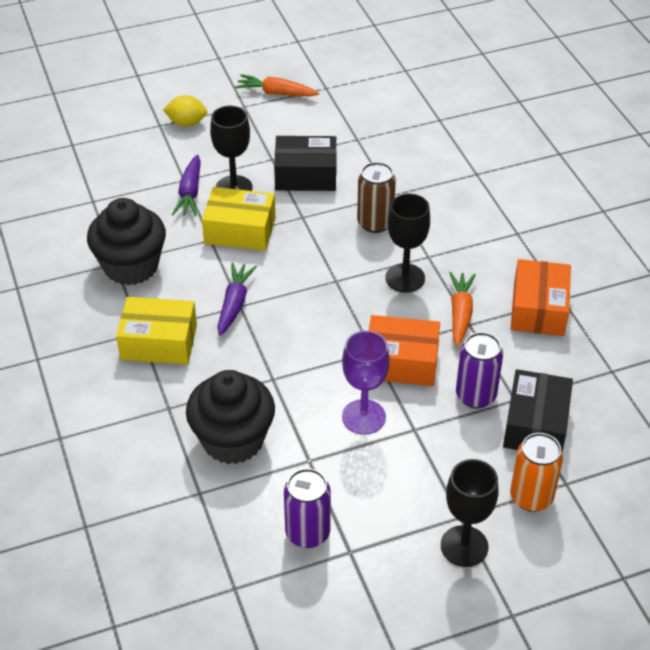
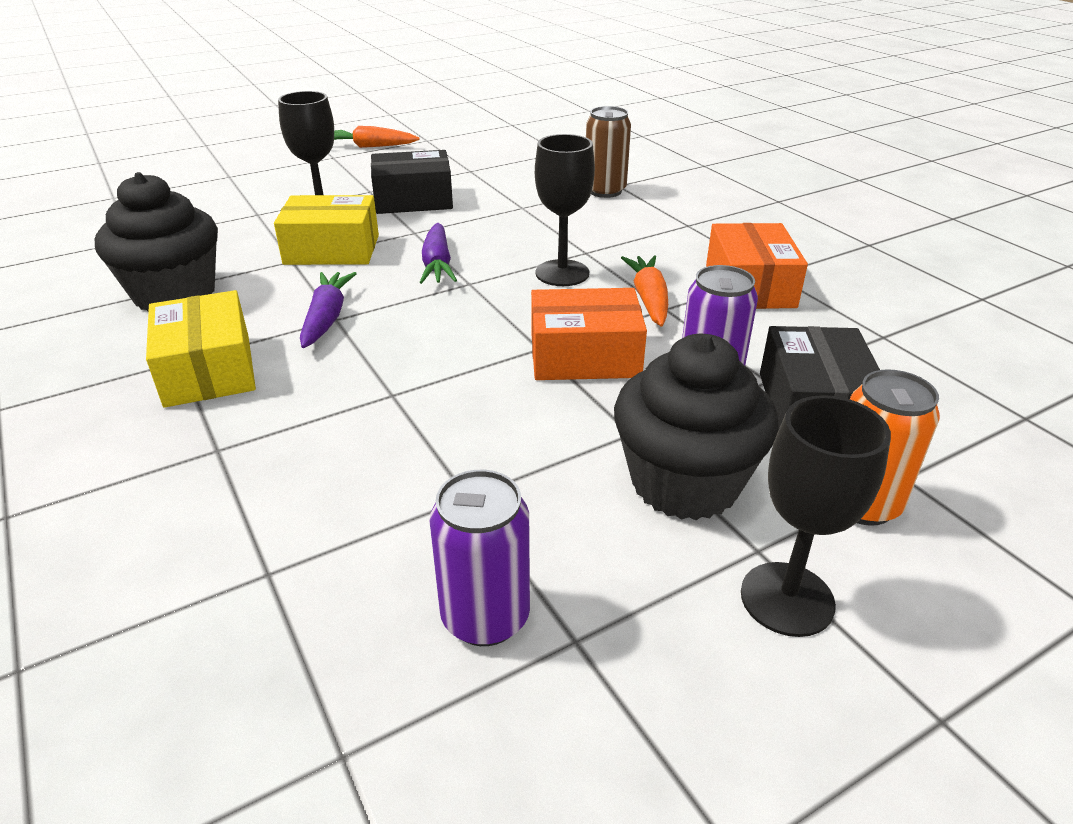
camera: 10 degrees left, 10 degrees down
yellow box [116,297,197,365] -> yellow box turned 75 degrees clockwise [146,290,256,408]
yellow lemon [163,95,207,127] -> none
purple carrot [172,155,201,216] -> purple carrot moved to [420,223,457,284]
black cupcake [186,370,275,464] -> black cupcake moved to [614,334,779,520]
purple goblet [342,330,390,435] -> none
brown can [357,162,396,233] -> brown can moved to [586,106,631,198]

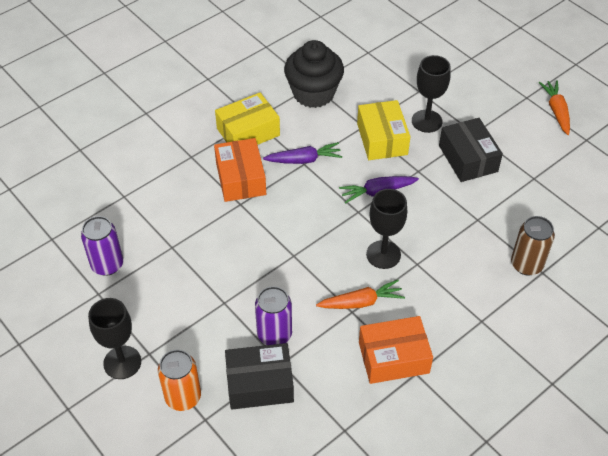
camera: 80 degrees right, 15 degrees up
orange box [531,288,647,380] -> orange box moved to [214,138,266,202]
black cupcake [614,334,779,520] -> none

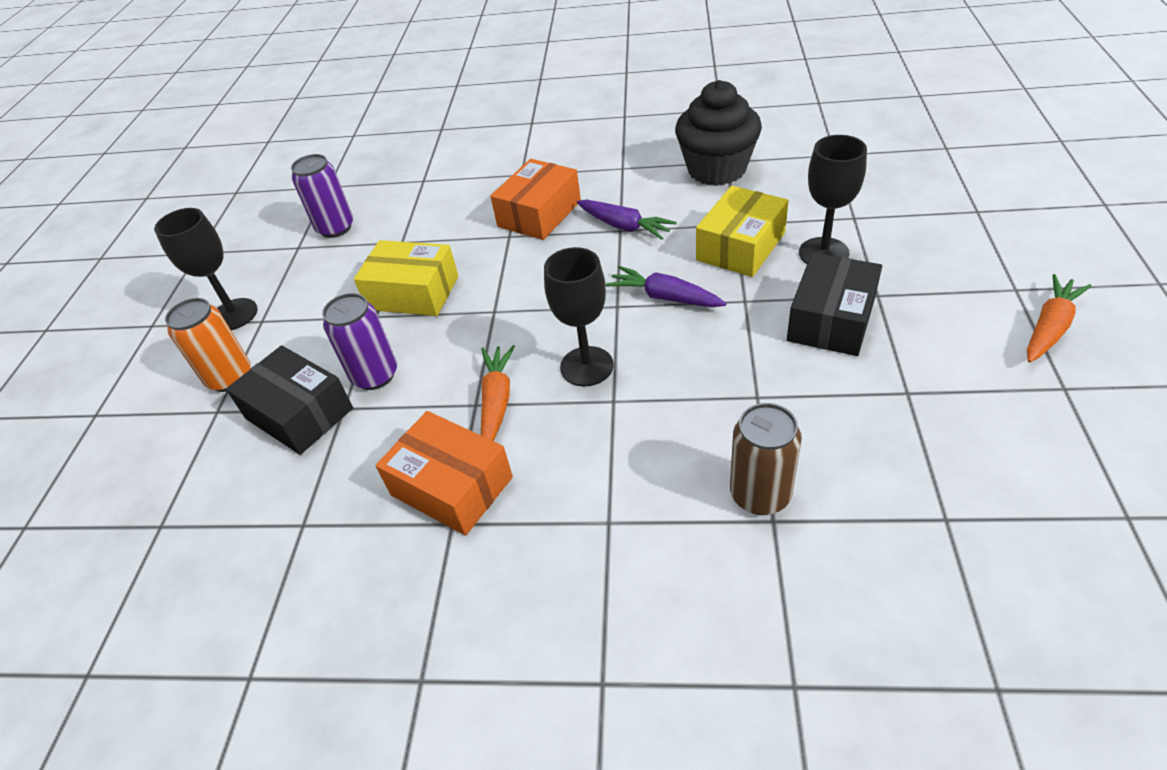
camera: 50 degrees right, 5 degrees down
yellow box [215,93,280,145] -> yellow box moved to [354,240,458,316]
orange carrot [316,280,405,309] -> orange carrot turned 120 degrees counterclockwise [481,345,515,441]

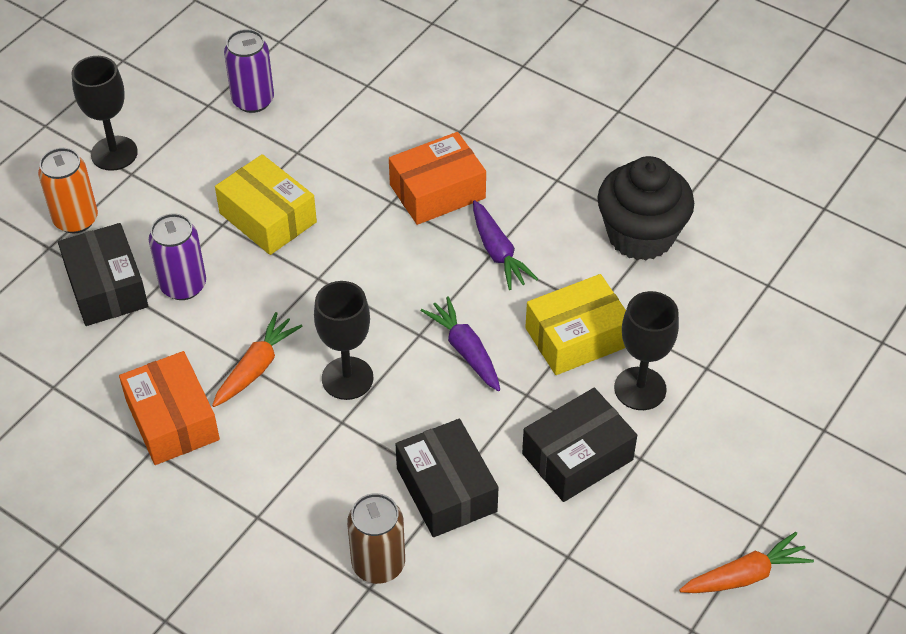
camera: 25 degrees right, 5 degrees up
none -> black box [396,419,499,537]

